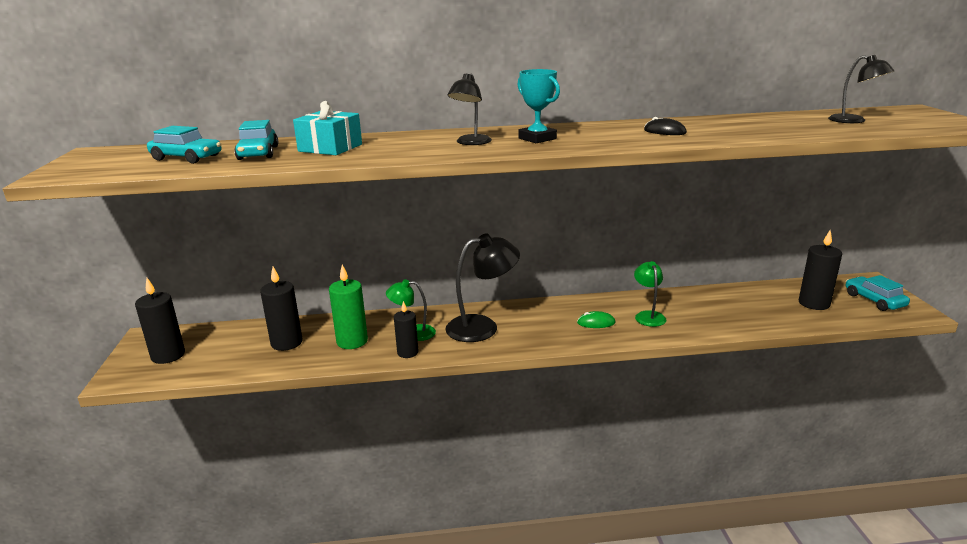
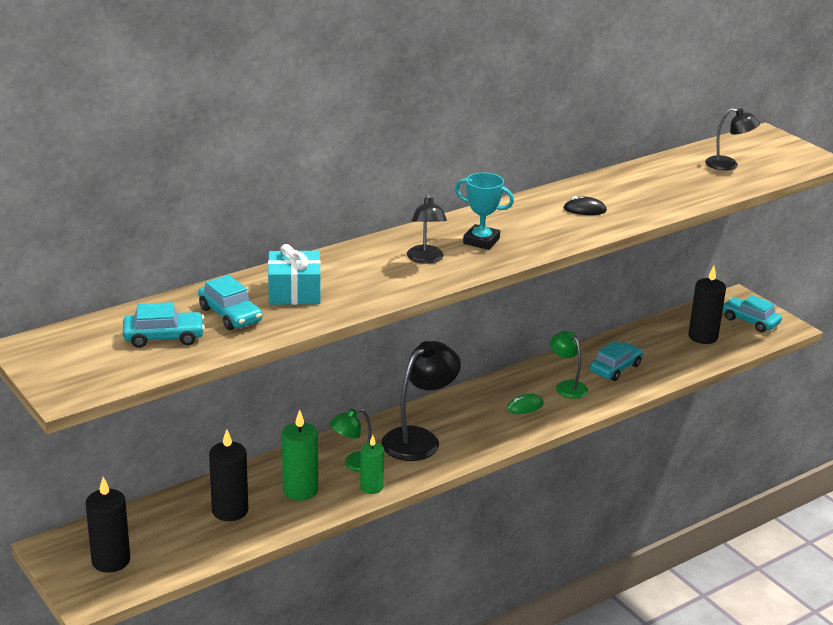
camera: 30 degrees left, 5 degrees up
black candle [394,301,418,358] -> green candle [360,435,384,494]
none -> turquoise car [590,341,643,381]

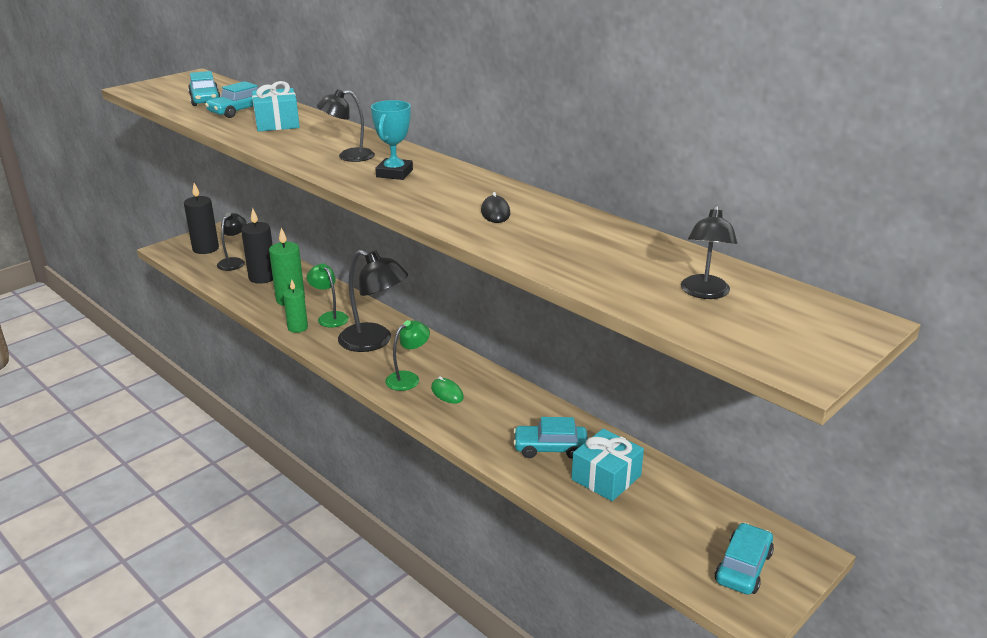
camera: 80 degrees right, 0 degrees up
green lamp [550,331,588,399] -> green lamp moved to [385,320,430,391]
turquoise car [590,341,643,381] -> turquoise car turned 150 degrees clockwise [513,417,588,459]
black candle [688,266,726,344] -> none
none -> black lamp [217,213,247,271]
none -> turquoise gift [571,429,644,501]

